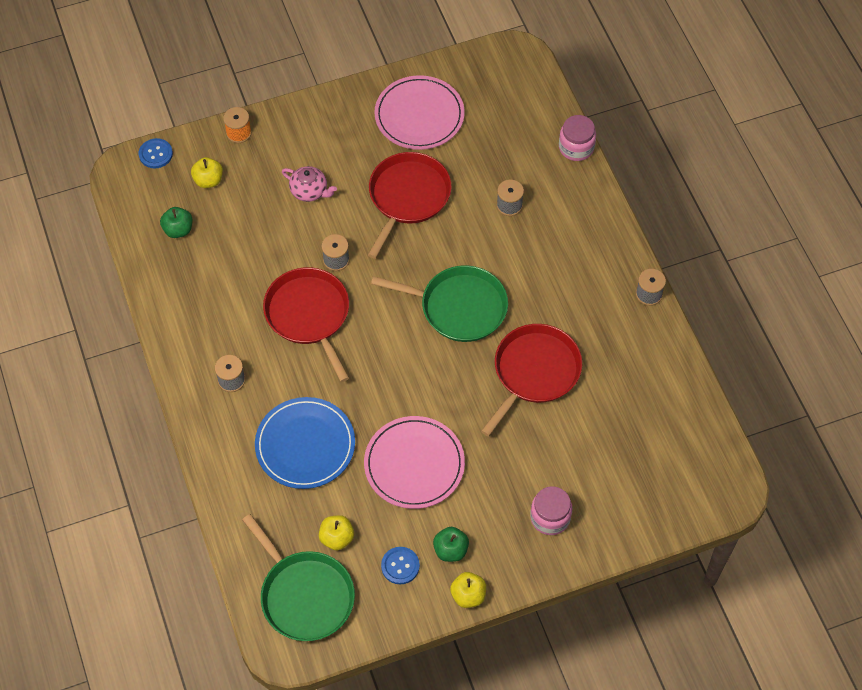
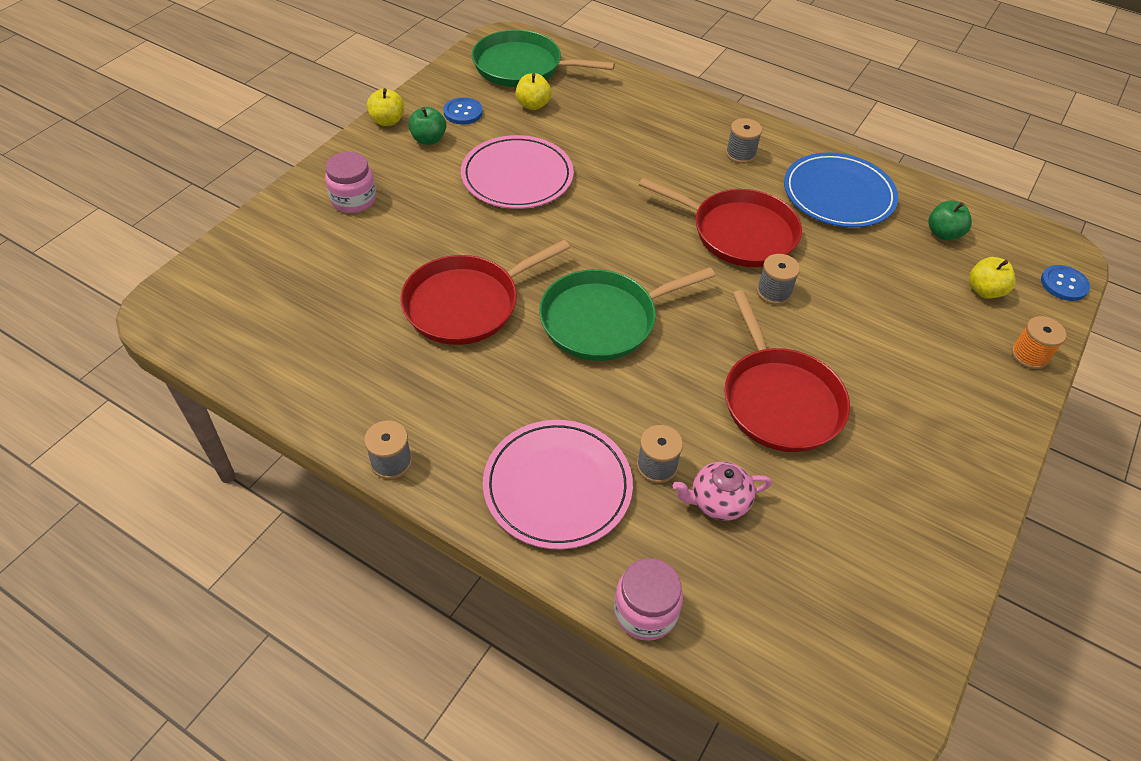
camera: 140 degrees right, 10 degrees down
blue plate [255,397,355,489] -> blue plate moved to [784,152,898,228]
pink teapot [282,166,337,202] -> pink teapot moved to [673,462,772,521]
pink plate [374,75,465,150] -> pink plate moved to [483,420,633,550]
red pan [481,324,582,437] -> red pan turned 60 degrees clockwise [400,240,570,345]

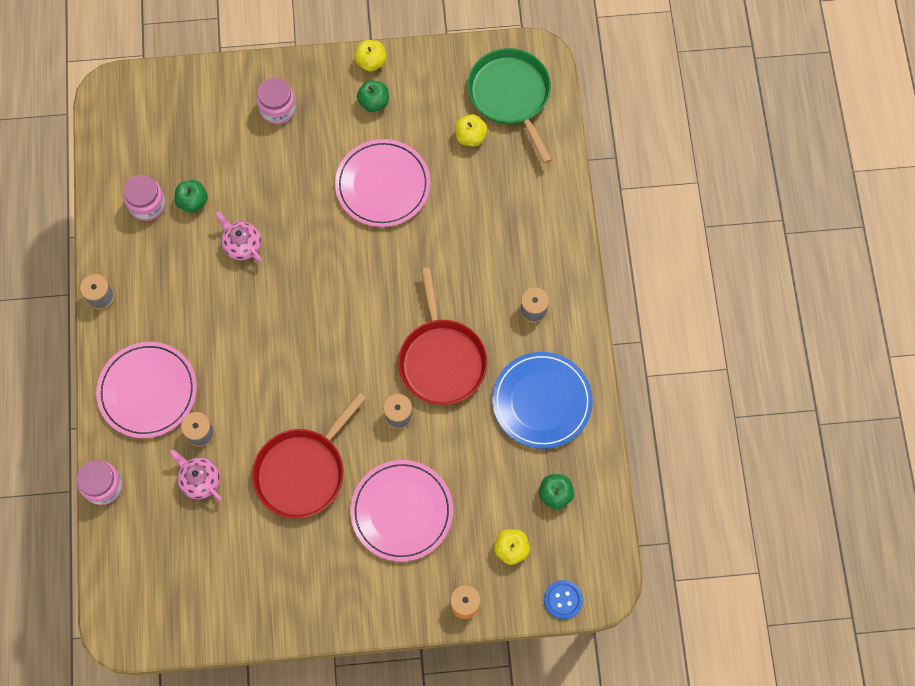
camera: 55 degrees right, 20 degrees up
red pan [400,240,570,345] -> pink teapot [216,211,262,263]
blue button [444,97,483,125] -> none
green pan [539,267,715,361] -> none
none -> pink jar [123,175,166,221]
none -> green apple [174,180,208,212]
none -> pink plate [350,460,453,562]

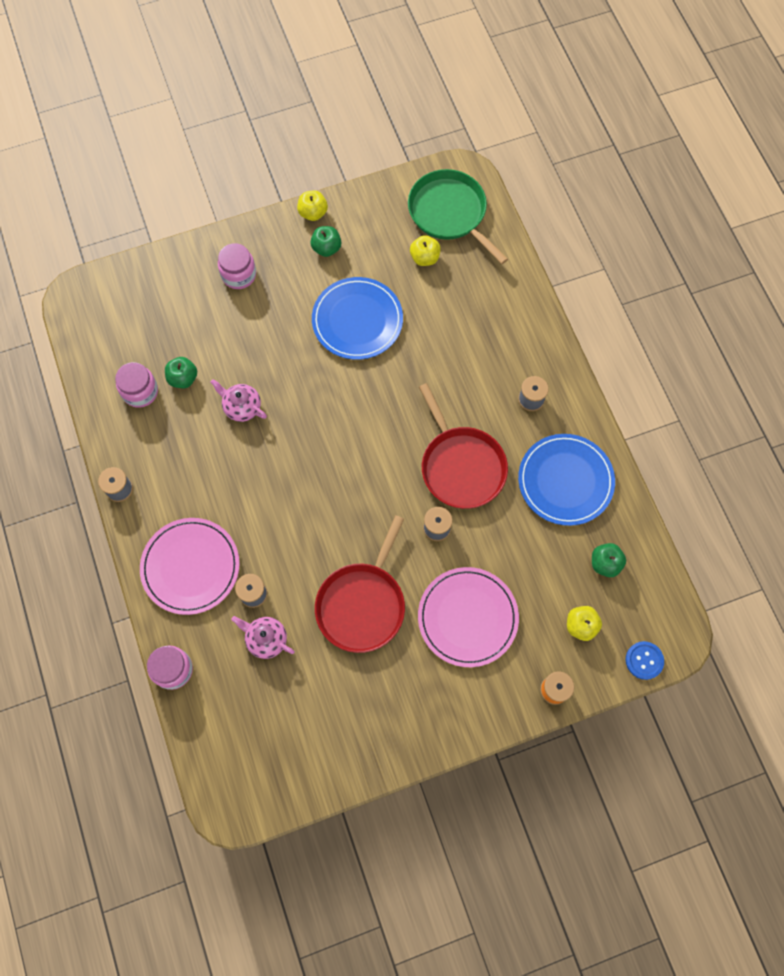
camera: 15 degrees left, 0 degrees up
pink plate [335,139,430,227] -> blue plate [312,277,403,360]

